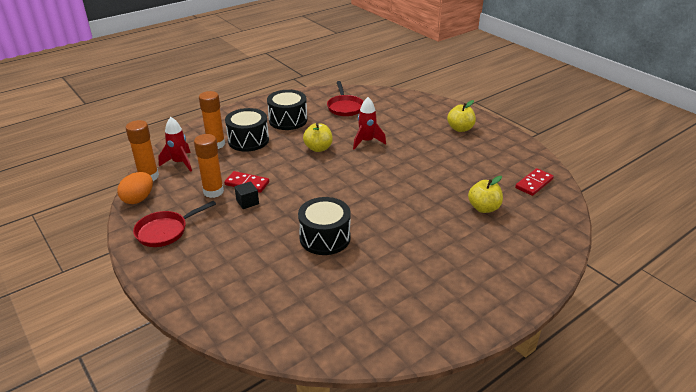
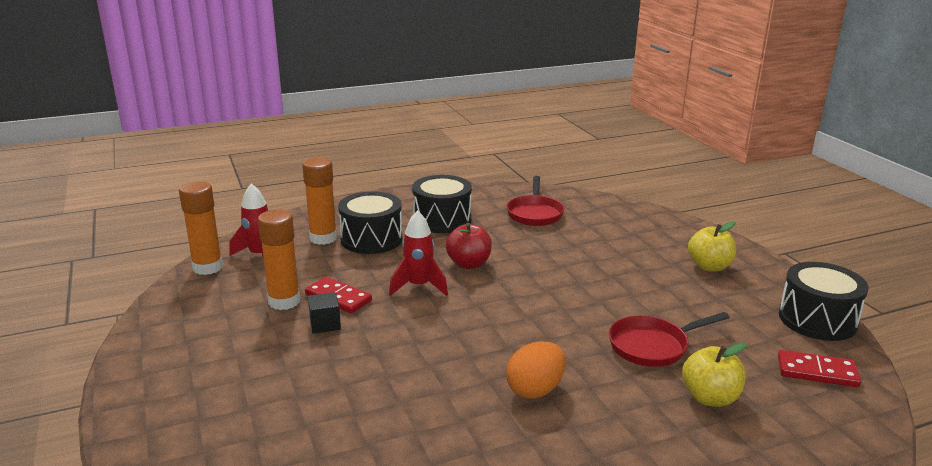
camera: 15 degrees right, 10 degrees down
orange egg [117,172,153,204] -> orange egg moved to [506,341,566,399]
red pan [133,201,216,247] -> red pan moved to [609,312,730,367]
black drum [298,197,351,255] -> black drum moved to [779,262,869,341]
yellow apple [303,123,333,152] -> red apple [446,223,492,269]
red rocket [353,97,386,150] -> red rocket moved to [389,210,448,296]
red domino [515,168,554,196] -> red domino turned 45 degrees clockwise [778,350,861,387]

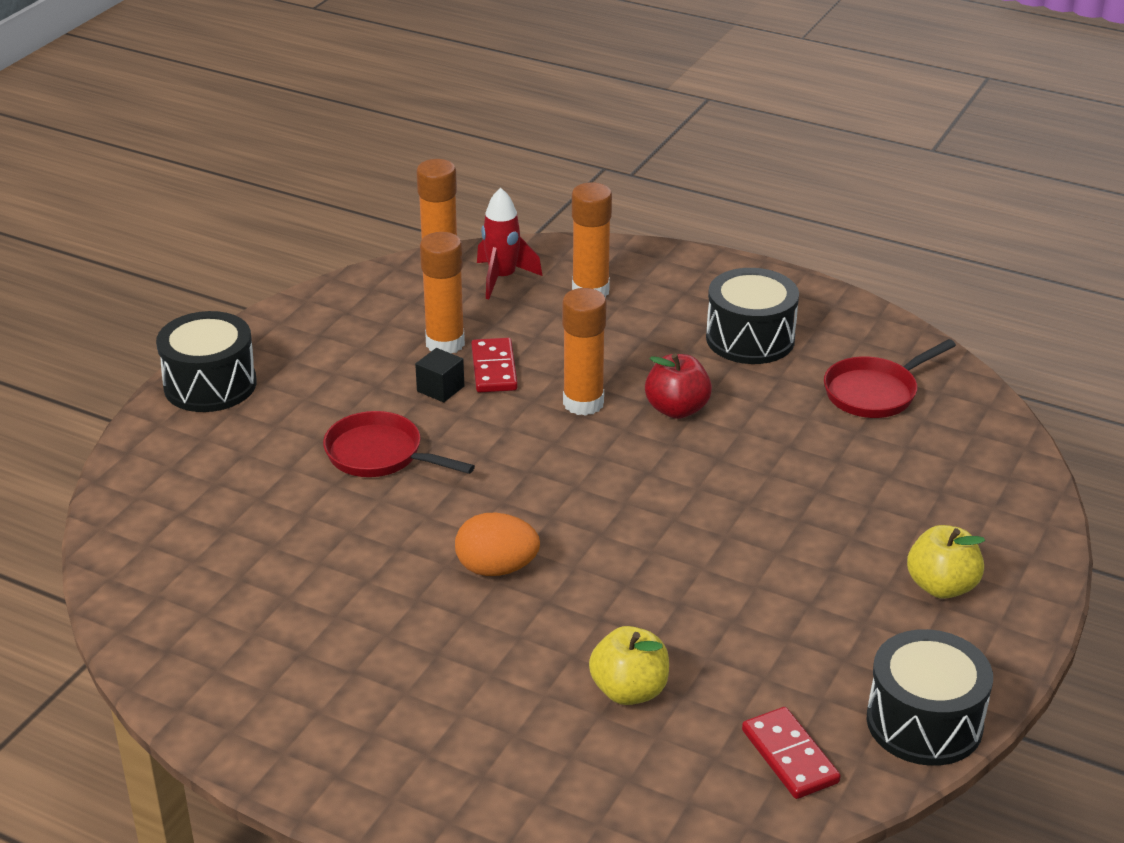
camera: 50 degrees right, 10 degrees up
black drum [338,191,403,254] -> black drum moved to [156,311,257,412]
red rocket [389,210,448,296] -> orange glue stick [562,288,606,416]
red pan [609,312,730,367] -> red pan moved to [323,411,475,477]

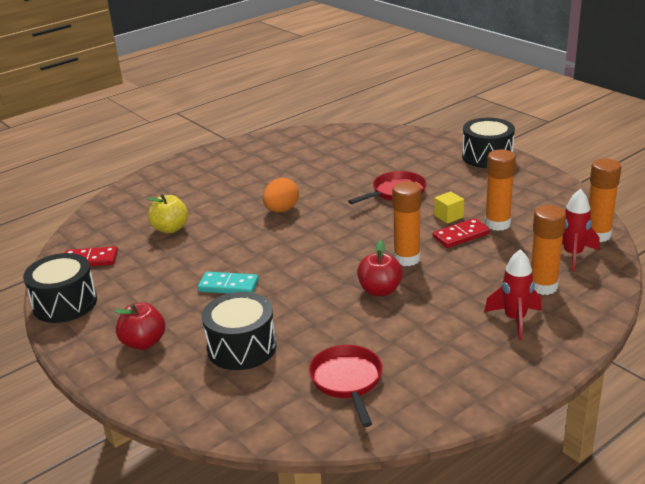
camera: 115 degrees right, 5 degrees down
black cube [415,348,464,402] -> yellow cube [434,191,464,224]
red domino [471,338,518,393] -> red domino turned 45 degrees counterclockwise [433,218,490,248]
black drum [706,268,799,364] -> black drum moved to [202,292,276,370]
yellow apple [907,525,985,599] -> red apple [114,302,165,350]
none -> turquoise domino [198,272,259,294]
none -> red rocket [484,249,542,340]

